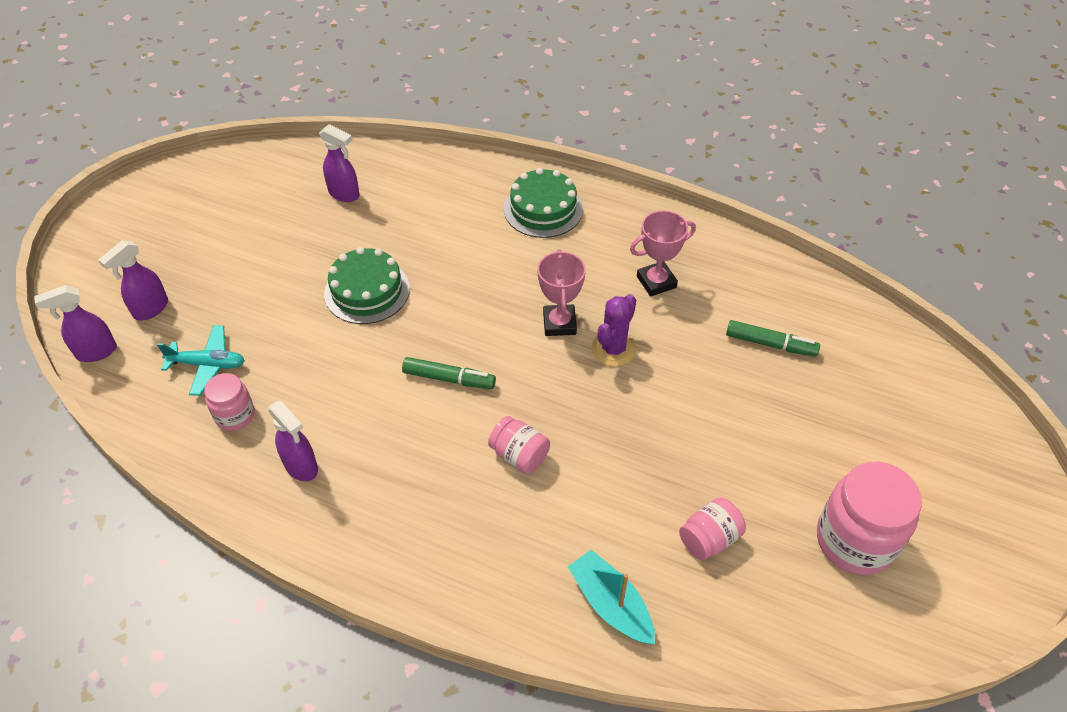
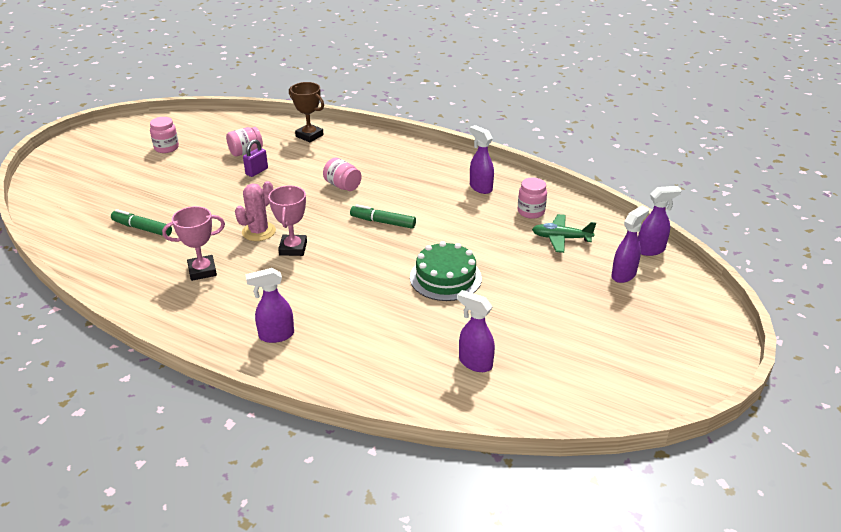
camera: 175 degrees left, 15 degrees down
turquoise plane [157,325,245,396] -> green plane [532,214,596,253]
green cake [504,168,583,238] -> purple spray bottle [246,268,294,343]
turquoise boat [568,550,655,644] -> brown trophy [289,82,324,142]
purple cactus [591,294,636,367] -> pink cactus [235,181,276,241]
pink jar [817,462,922,575] -> pink jar [150,117,179,153], size x0.55
none -> purple padlock [243,139,268,177]

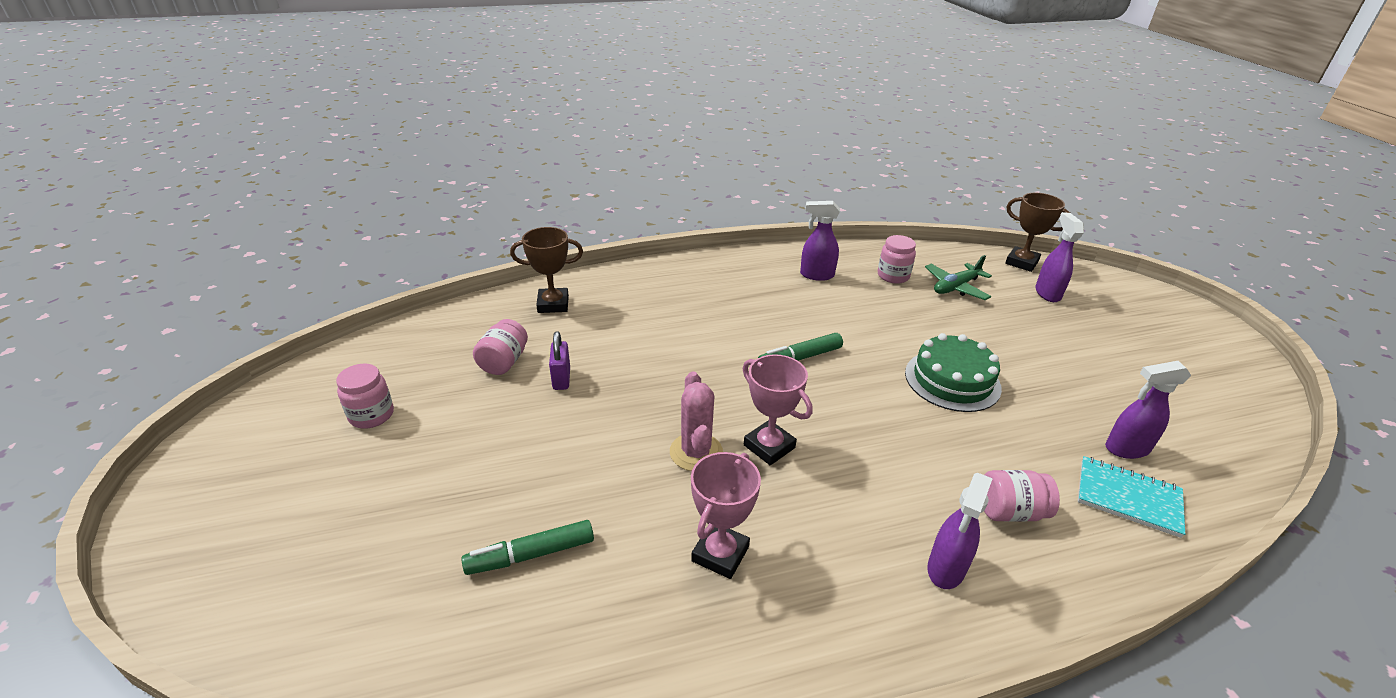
camera: 45 degrees left, 0 degrees up
pink jar [323,158,362,191] -> pink jar moved to [984,470,1060,522]
purple spray bottle [638,186,681,256] -> brown trophy [1005,193,1070,272]
none -> turquoise notebook [1078,456,1185,538]

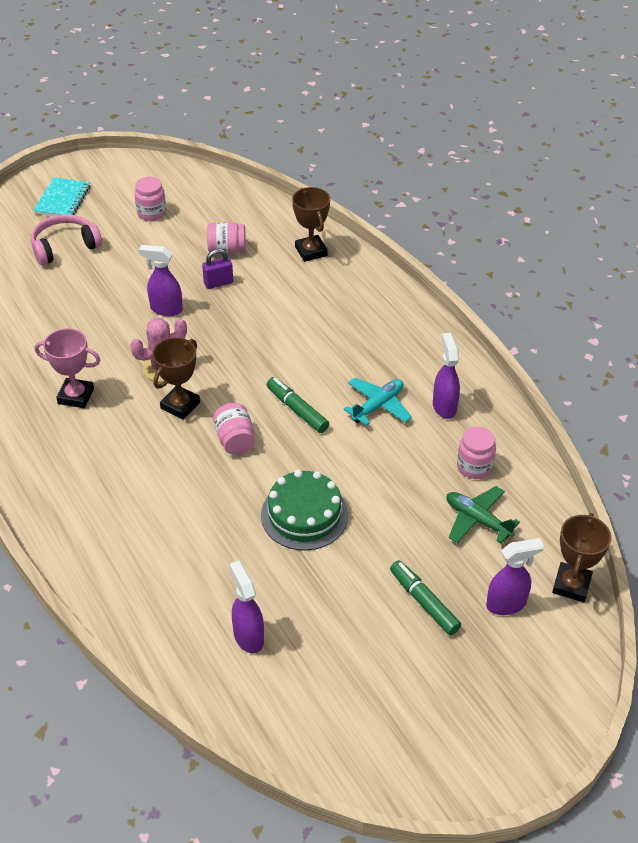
camera: 75 degrees right, 10 degrees up
green marker [461,520,594,575] -> green marker moved to [390,560,461,635]
pink trophy [743,354,813,465] -> brown trophy [152,337,200,420]
purple spray bottle [927,473,993,589] -> purple spray bottle moved to [139,245,183,316]
pink jar [984,470,1060,522] -> pink jar moved to [213,403,255,455]
turquoise notebook [1078,456,1185,538] -> turquoise notebook moved to [33,177,90,216]
none -> pink headphones [31,214,102,265]
none -> turquoise plane [343,378,412,426]

